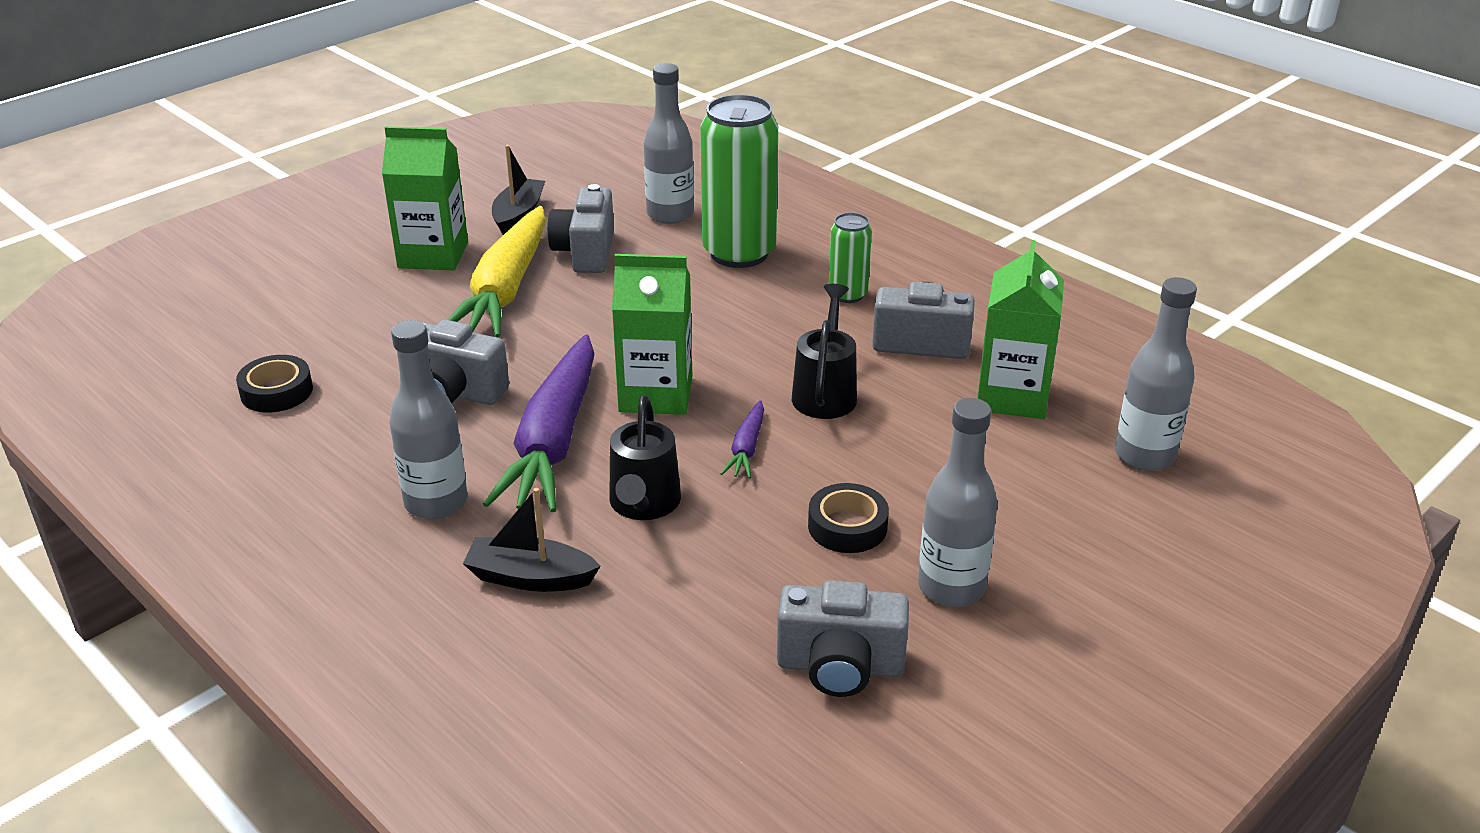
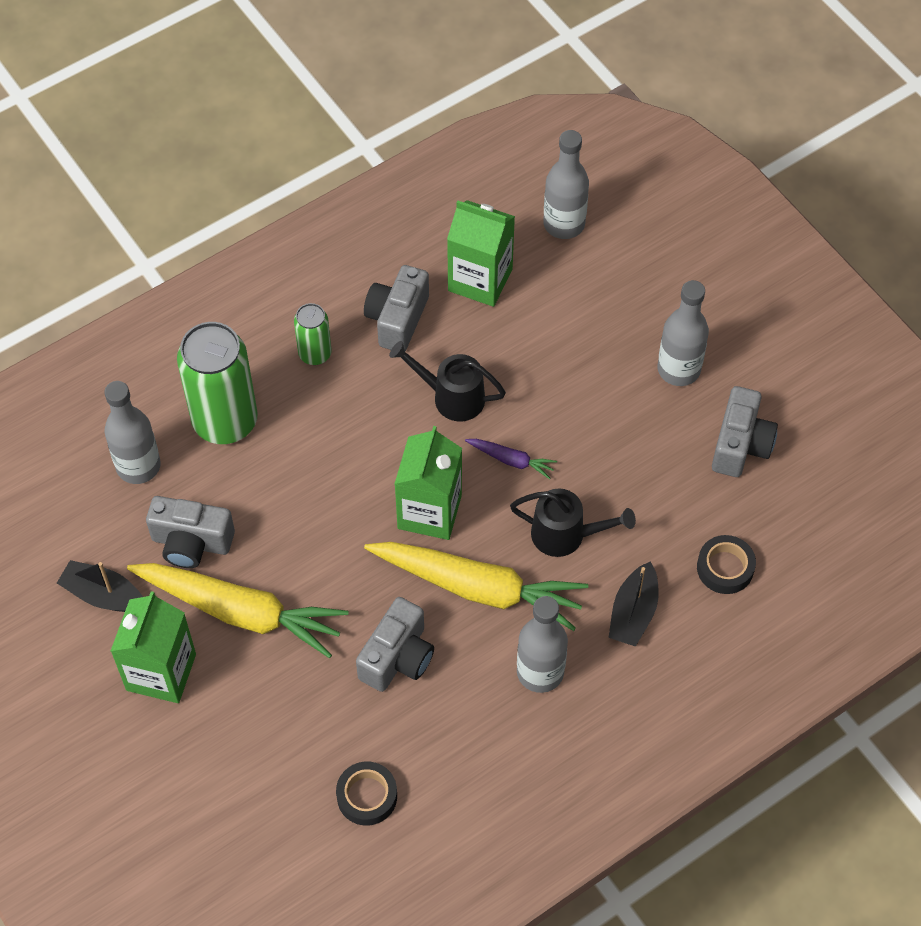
camera: 80 degrees left, 25 degrees up
purple carrot [483,335,594,512] -> yellow carrot [364,542,588,631]
black tape [808,483,889,553] -> black tape moved to [697,535,756,594]

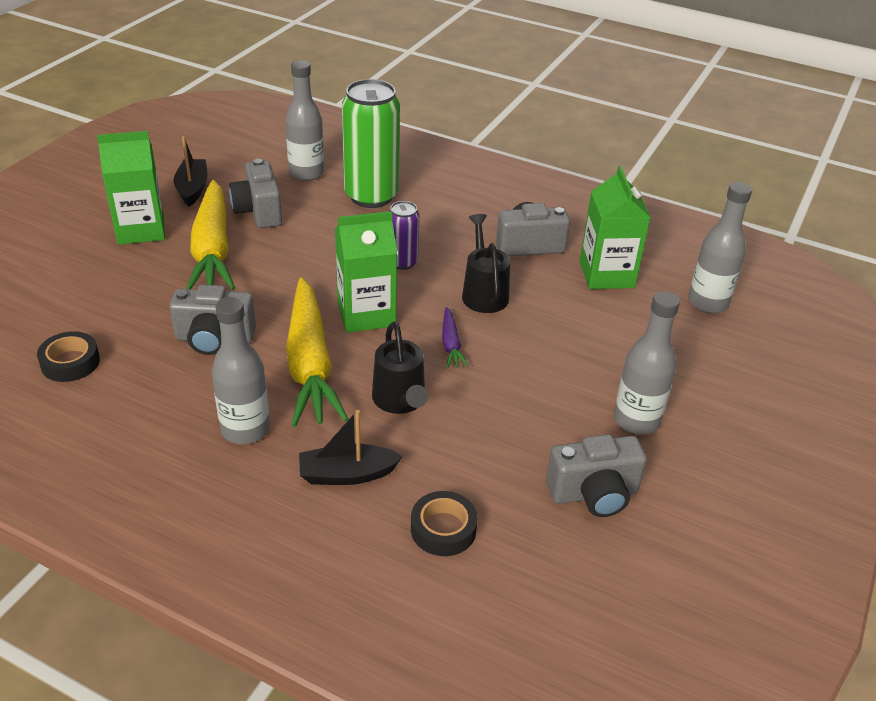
camera: 60 degrees right, 20 degrees down
green can [294,303,331,365] -> none
none -> purple can [389,201,419,270]

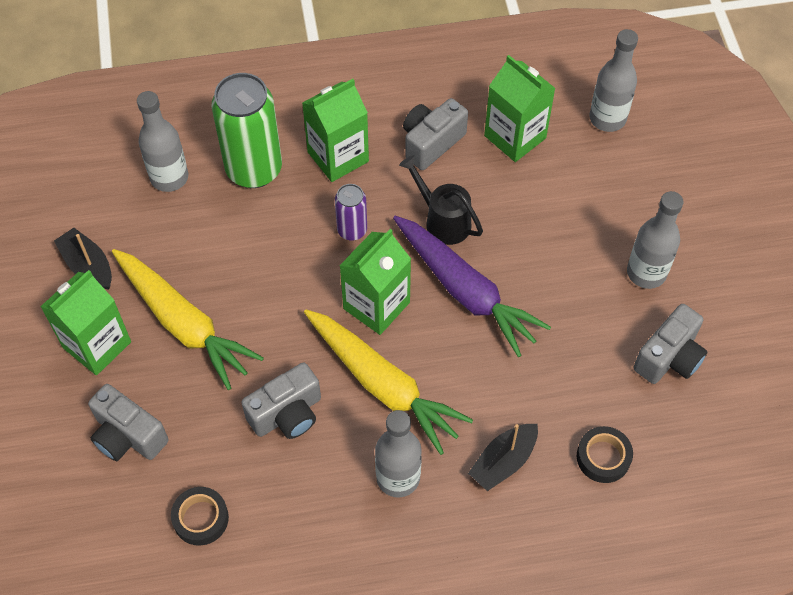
camera: 35 degrees left, 20 degrees up
grey camera [229,159,282,228] -> grey camera moved to [88,384,169,461]
black watering can [372,321,428,414] -> none
purple carrot [442,307,469,368] -> purple carrot [393,216,551,357], size x2.30
none -> green carton [302,79,369,182]

